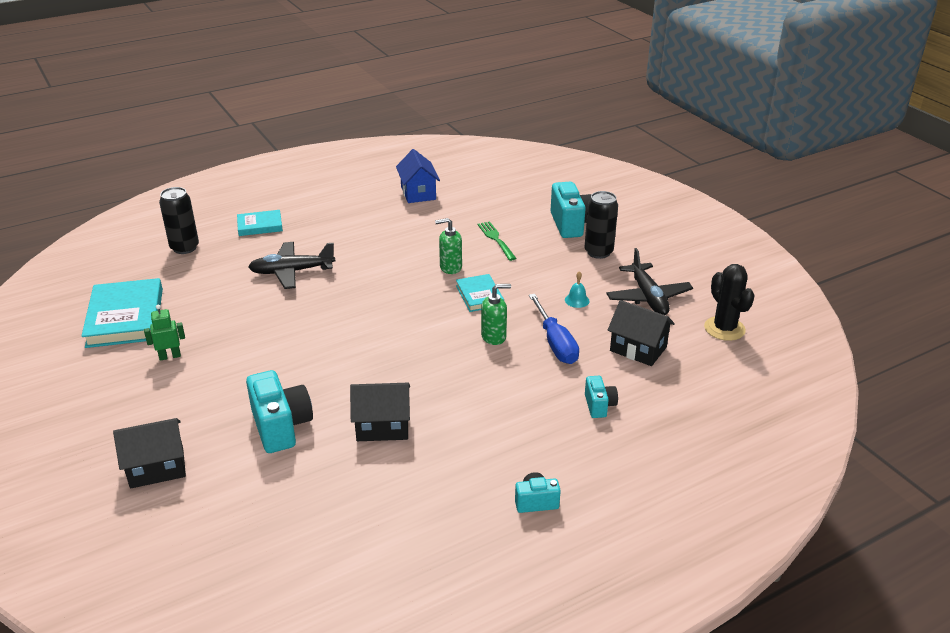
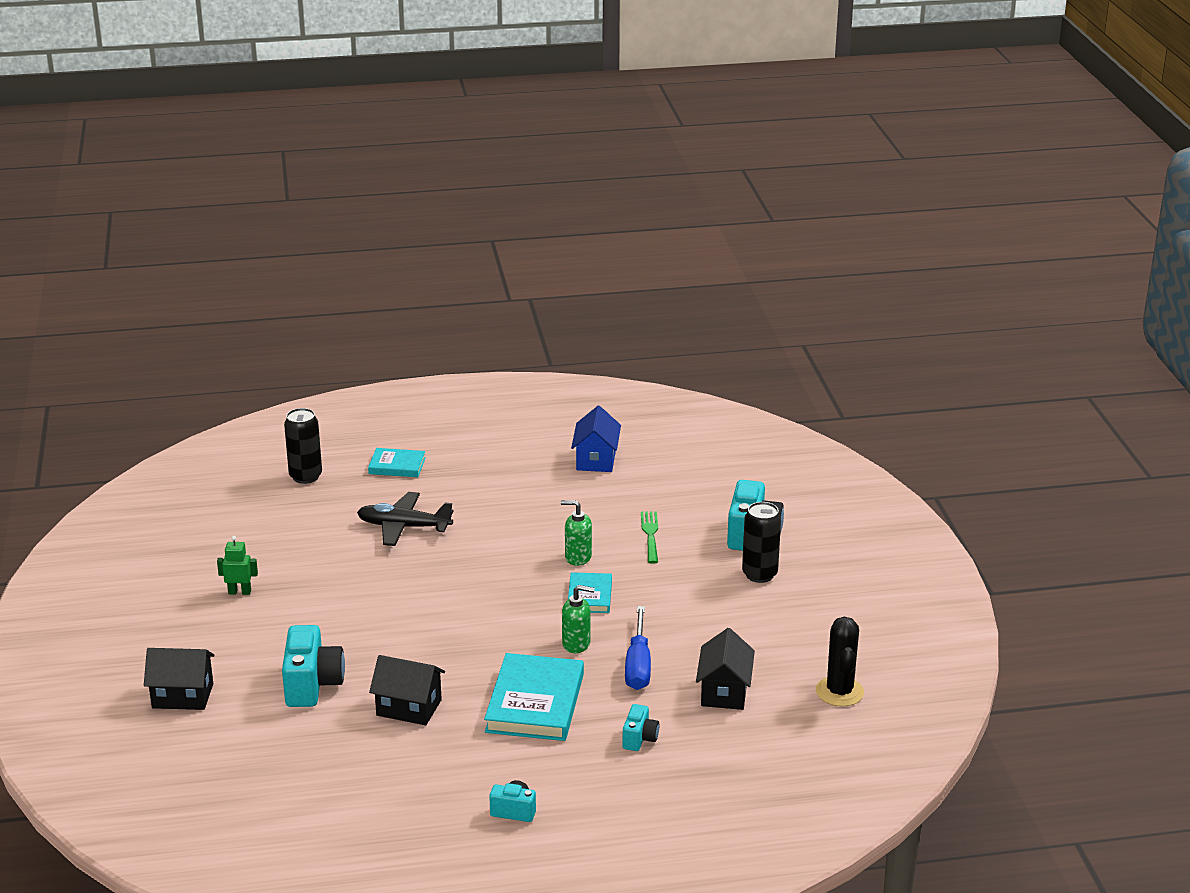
camera: 20 degrees right, 5 degrees down
turquoise book [82,278,163,348] -> turquoise book moved to [484,653,584,741]
turquoise bell [565,271,589,308] -> none
black plane [606,248,693,315] -> none
black house [608,300,675,366] -> black house turned 45 degrees clockwise [696,628,755,710]

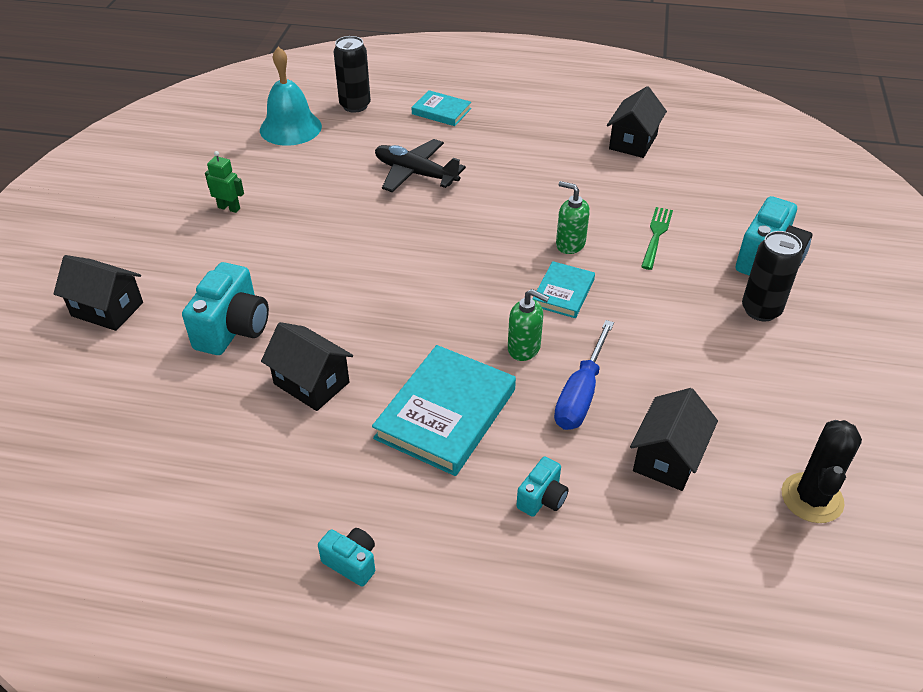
camera: 20 degrees right, 15 degrees up
blue house [571,406,621,472] -> black house [607,86,667,158]
none -> turquoise bell [260,47,322,146]

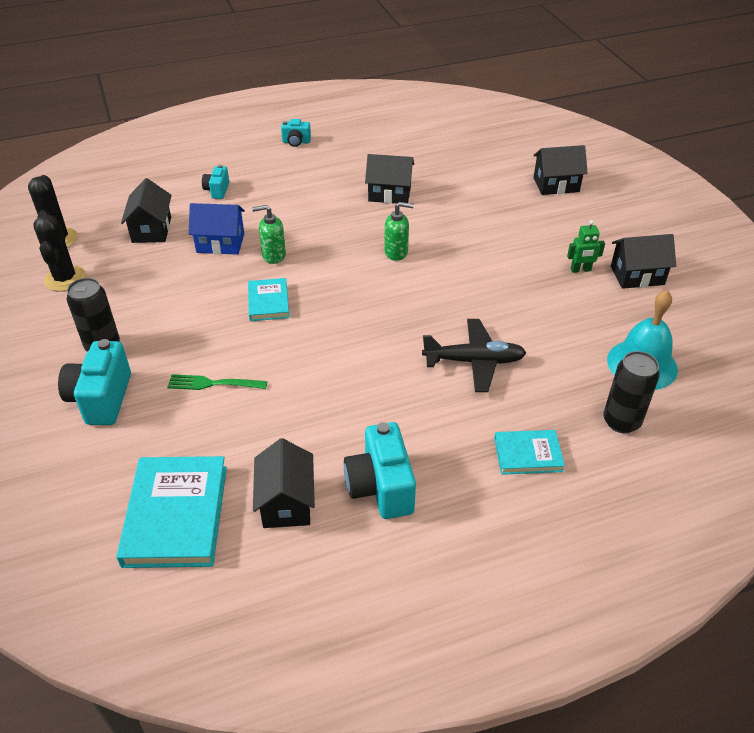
camera: 150 degrees right, 0 degrees up
turquoise camera [182,262,269,355] -> turquoise camera moved to [344,422,416,519]
turquoise book [372,345,516,476] -> turquoise book moved to [116,456,227,568]
blue screwdriver [554,320,614,430] -> blue house [189,203,245,255]
green soap dispenser [556,181,590,254] -> green soap dispenser moved to [384,202,414,261]
green fork [641,207,673,270] -> green fork turned 105 degrees clockwise [167,374,267,390]
none -> black cactus [33,214,86,291]
none -> black house [611,234,676,289]

